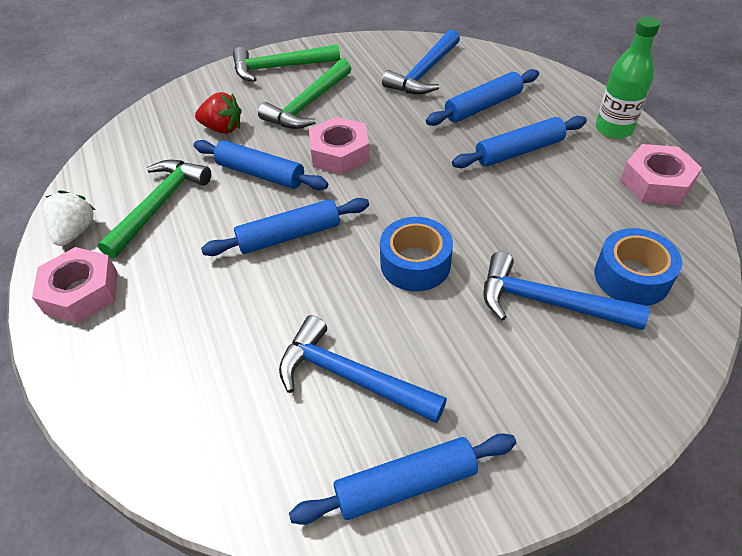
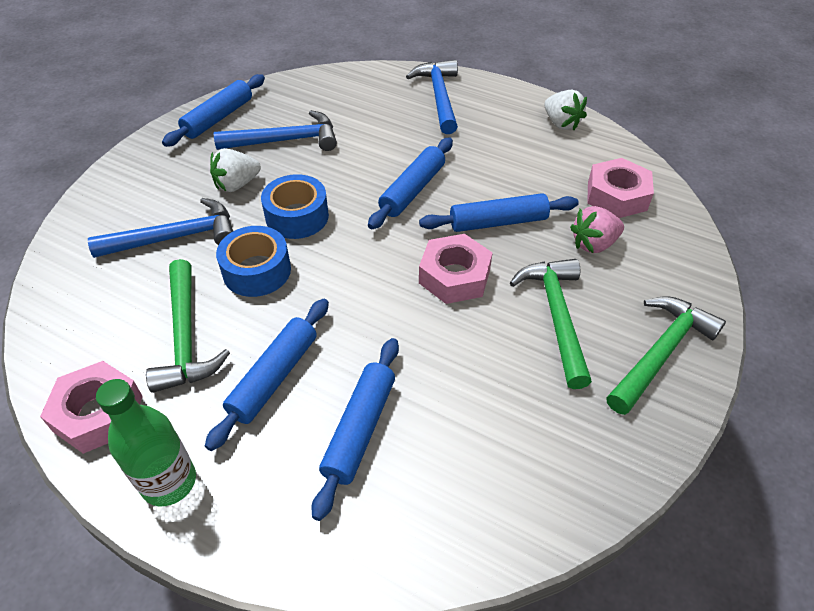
camera: 140 degrees right, 0 degrees up
pink nut [32,247,118,323] -> pink nut moved to [587,158,654,218]
green hammer [98,160,211,259] -> green hammer moved to [146,259,230,393]
red strawberry [195,92,242,134] -> pink strawberry [570,206,624,253]
blue hammer [382,30,460,94] -> blue hammer moved to [406,60,458,134]
blue tape [595,228,682,306] -> blue tape moved to [216,226,291,297]
none -> white strawberry [210,148,261,192]

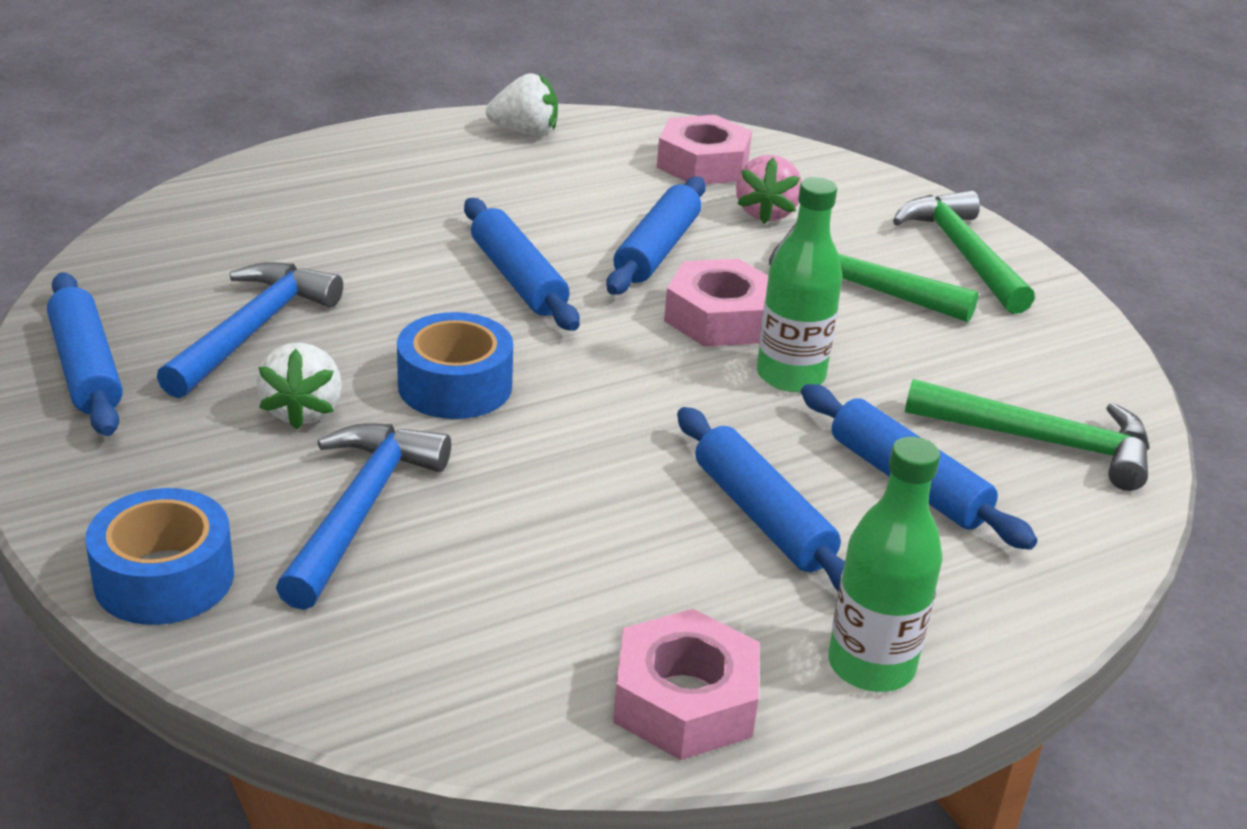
camera: 60 degrees left, 15 degrees down
green hammer [146,259,230,393] -> green hammer moved to [905,379,1149,491]
blue tape [216,226,291,297] -> blue tape moved to [85,488,234,625]
blue hammer [406,60,458,134] -> none
none -> green bottle [756,177,842,392]

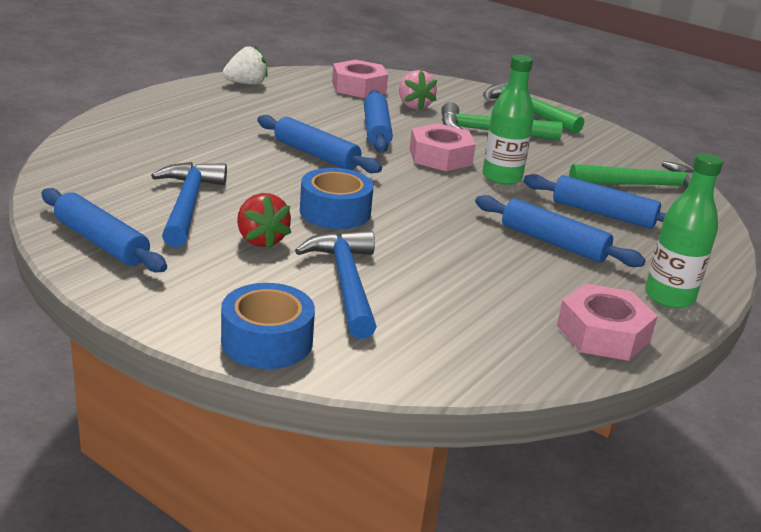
camera: 25 degrees left, 5 degrees down
white strawberry [256,343,342,430] -> red strawberry [237,193,291,249]

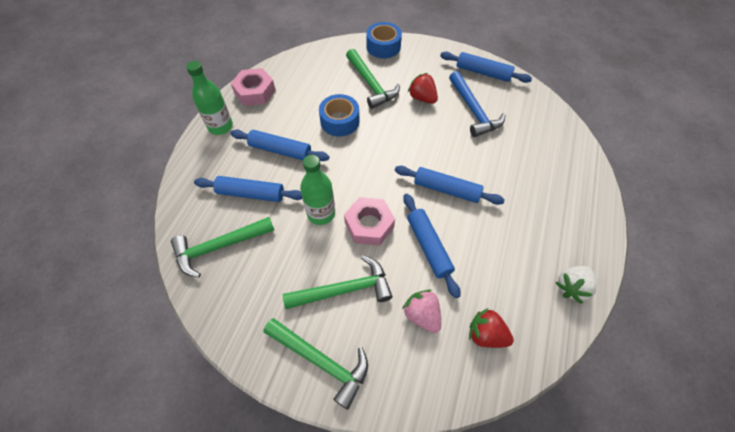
camera: 165 degrees right, 30 degrees up
blue hammer [295,231,377,339] -> green hammer [346,49,400,109]
blue tape [300,168,373,229] -> blue tape moved to [319,94,359,137]
pink nut [332,60,388,98] -> red strawberry [469,308,514,348]

